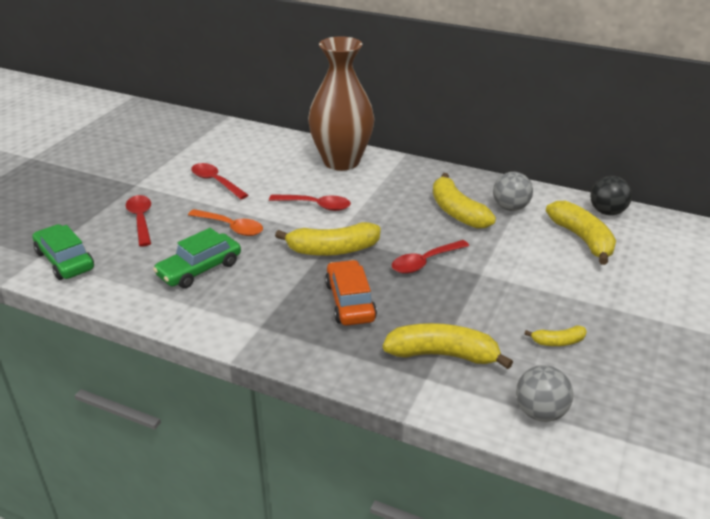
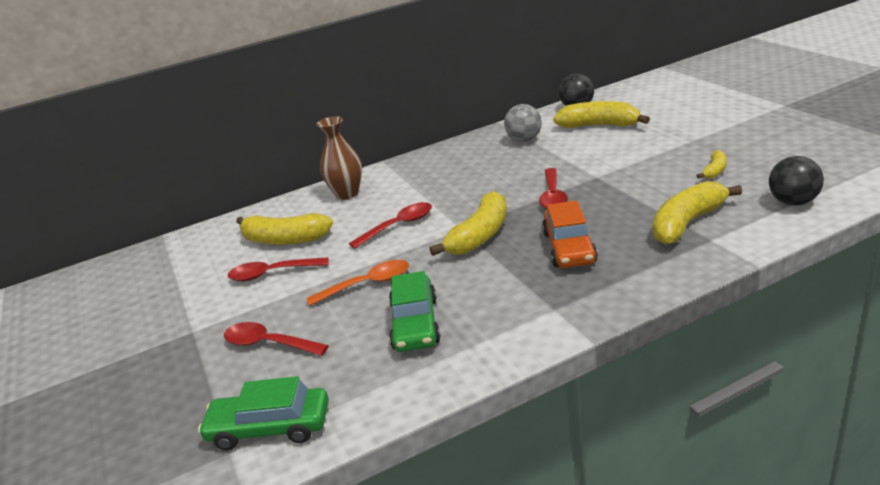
camera: 45 degrees left, 5 degrees down
brown vase [308,36,374,171] -> brown vase [317,116,362,200], size x0.58
orange car [325,260,377,326] -> orange car turned 120 degrees counterclockwise [542,200,598,268]
yellow banana [433,173,496,229] -> yellow banana moved to [236,213,333,245]
grey ball [516,365,573,422] -> black ball [769,156,824,206]

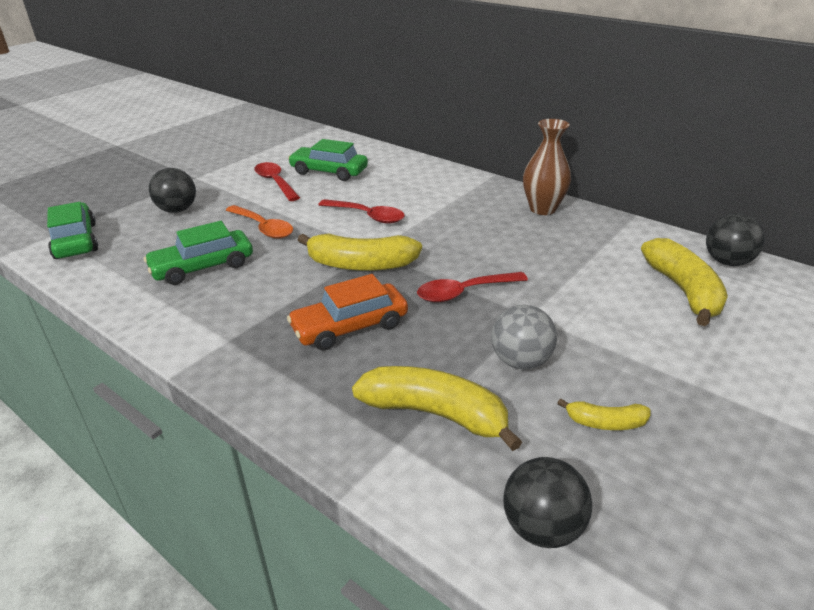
camera: 60 degrees right, 5 degrees up
red spoon [224,322,329,356] -> black ball [149,168,196,213]
yellow banana [236,213,333,245] -> green car [288,139,368,181]
brown vase [317,116,362,200] -> brown vase moved to [523,119,571,215]
grey ball [504,104,542,142] -> grey ball moved to [491,305,557,370]

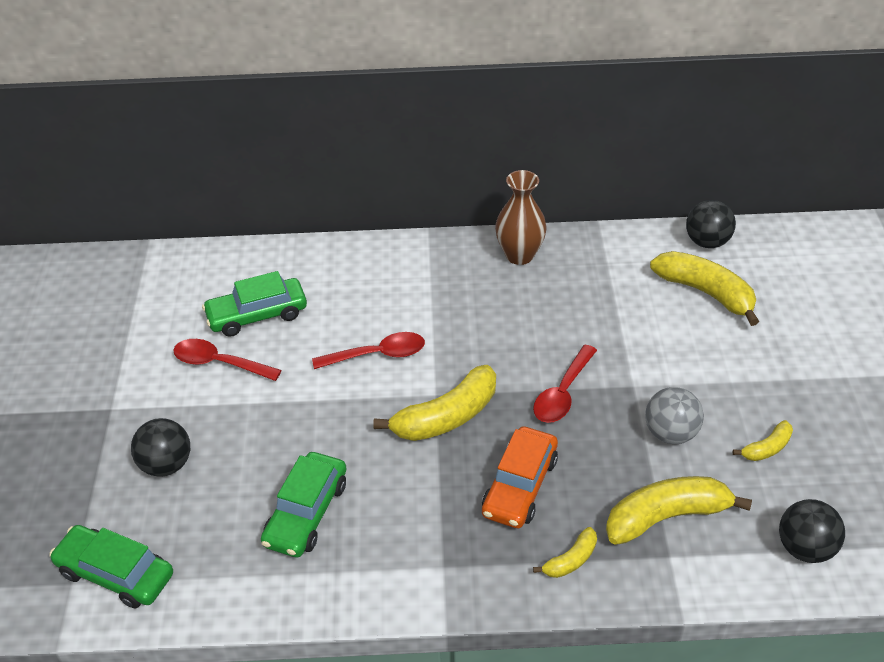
camera: 40 degrees left, 10 degrees up
orange spoon [226,205,293,239] -> none
none -> yellow banana [533,527,597,578]

